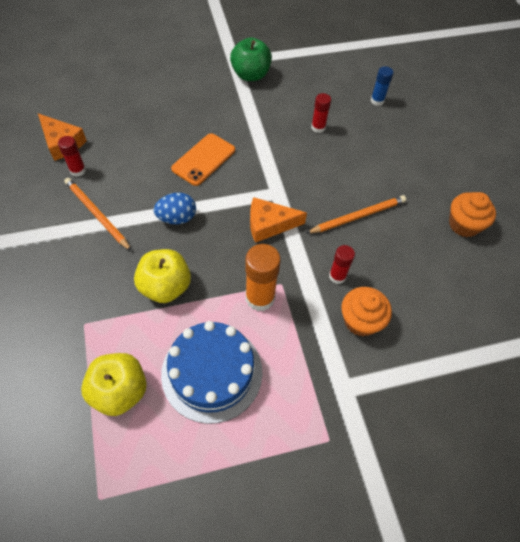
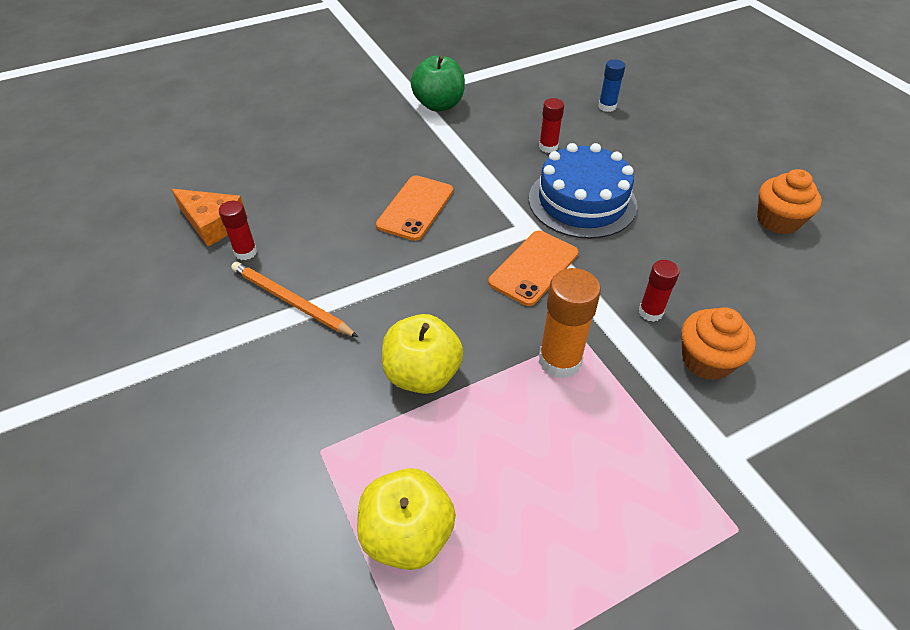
camera: 10 degrees left, 10 degrees down
blue egg [154,192,196,224] -> none
blue cake [161,321,262,424] -> blue cake moved to [529,143,637,239]
orange cheese [250,197,307,243] -> orange phone [488,231,578,306]
orange pencil [307,195,406,233] -> none

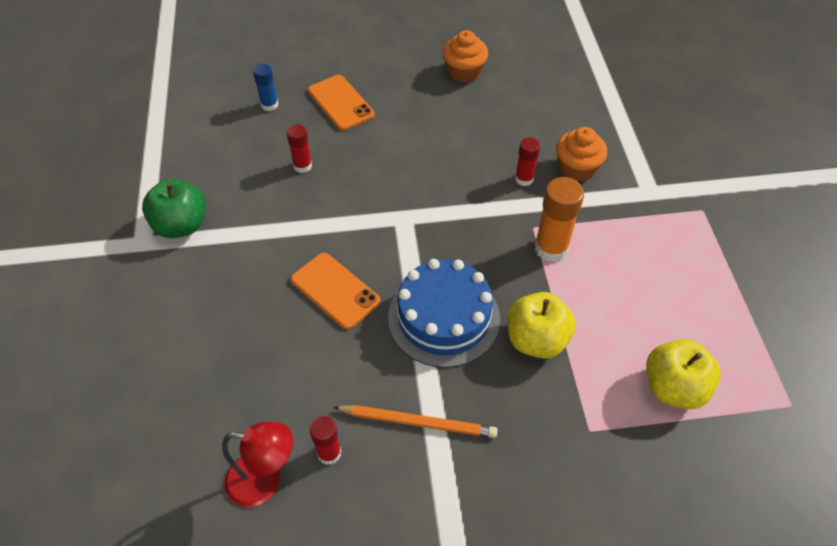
camera: 70 degrees left, 5 degrees up
orange cheese [171,189,246,246] -> red lamp [222,422,293,507]
orange pencil [231,262,358,337] -> orange pencil turned 135 degrees counterclockwise [333,405,498,438]
orange phone [488,231,578,306] -> orange phone moved to [308,75,375,131]
blue cake [529,143,637,239] -> blue cake moved to [388,259,500,368]

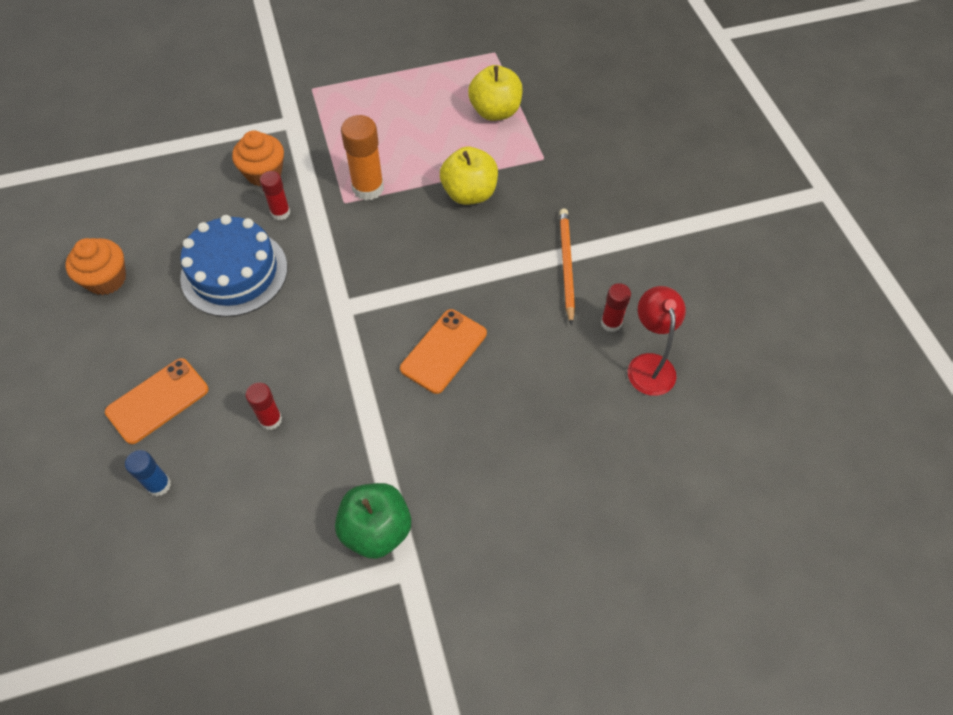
camera: 100 degrees left, 5 degrees up
blue cake [388,259,500,368] -> blue cake moved to [180,215,288,317]

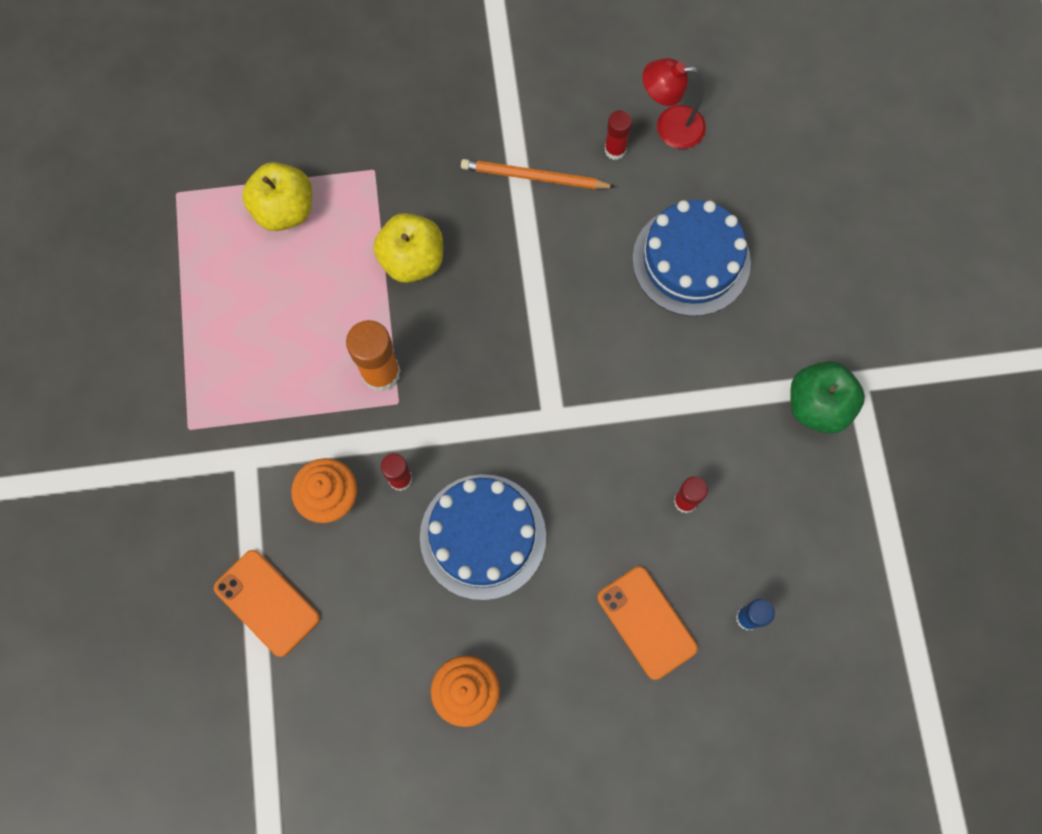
camera: 80 degrees left, 15 degrees up
orange phone [400,309,487,394] -> orange phone moved to [214,550,320,657]
none -> blue cake [632,200,751,316]

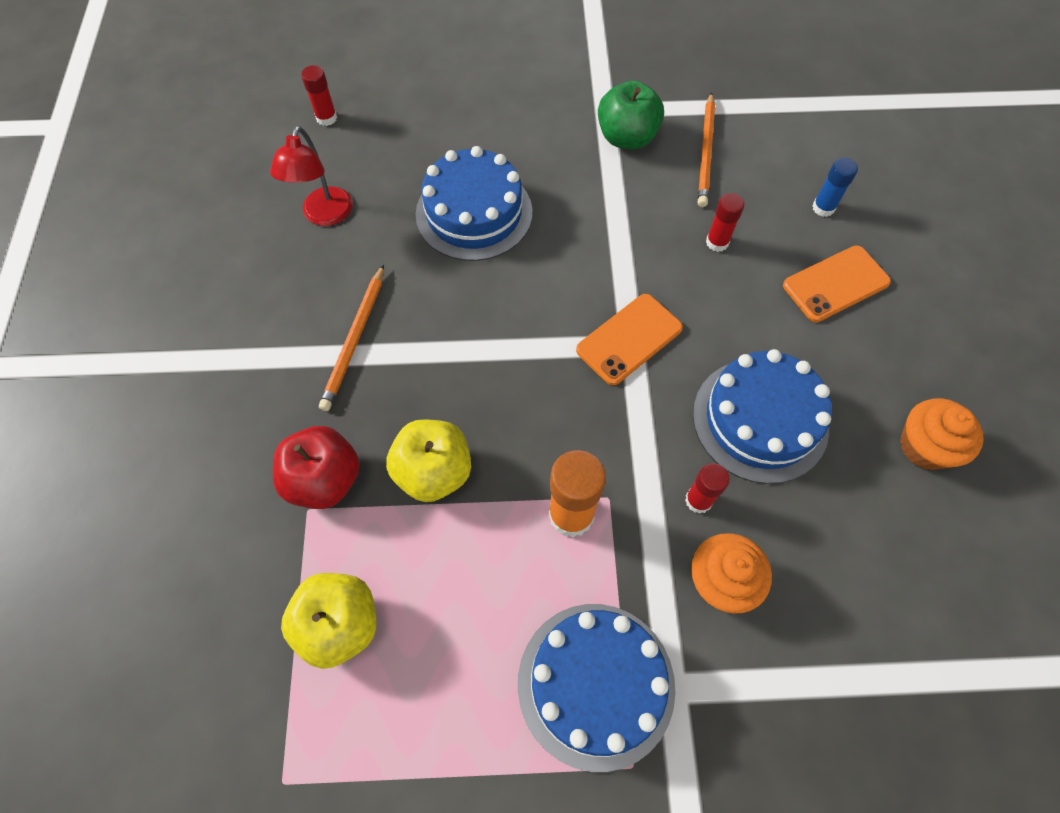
camera: 85 degrees left, 10 degrees down
orange phone [214,550,320,657] -> orange phone moved to [576,294,683,385]
red glue stick [605,110,632,160] -> red glue stick moved to [301,65,337,126]
none -> red apple [273,426,360,509]
none -> blue cake [518,604,676,772]
none -> orange pencil [698,92,715,207]

